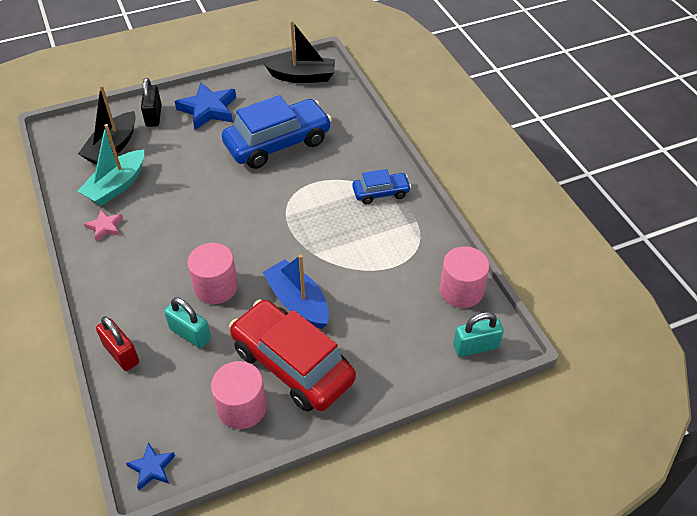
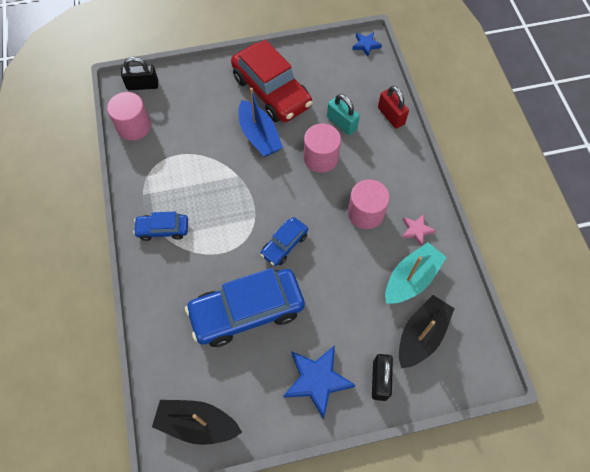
camera: 170 degrees left, 15 degrees up
pink cylinder [211,361,267,429] -> pink cylinder moved to [348,179,390,229]
turquoise padlock [453,312,504,357] -> black padlock [121,57,158,90]
none -> blue car [260,217,308,266]

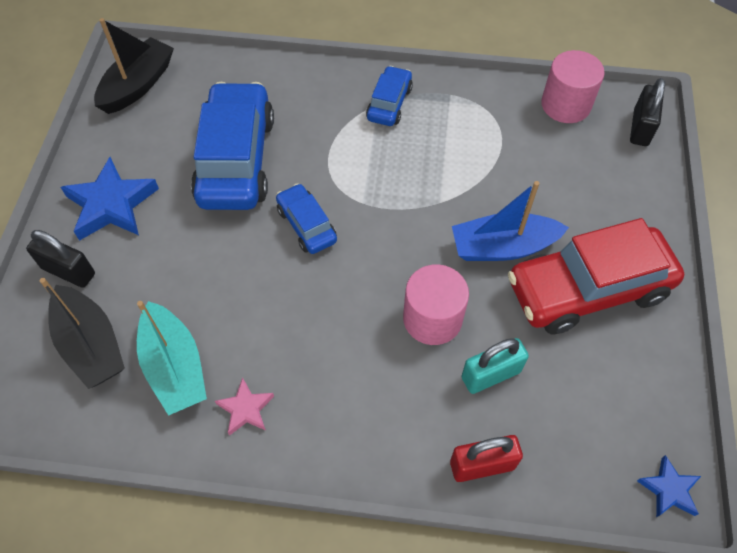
camera: 110 degrees right, 5 degrees down
pink cylinder [348,179,390,229] -> none

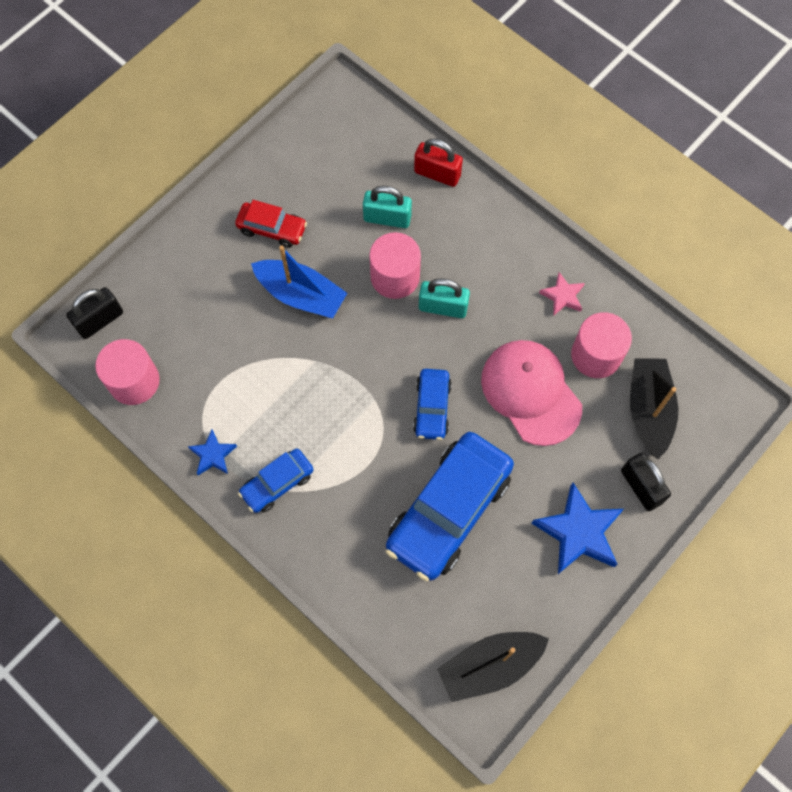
camera: 145 degrees left, 10 degrees up
turquoise boat [137,301,207,416] -> pink cylinder [571,312,632,378]
red car [508,218,684,334] -> red car [235,200,307,248], size x0.50
blue star [637,455,701,517] -> blue star moved to [188,430,237,475]
none -> turquoise padlock [419,278,470,318]
none -> pink cap [481,340,582,446]

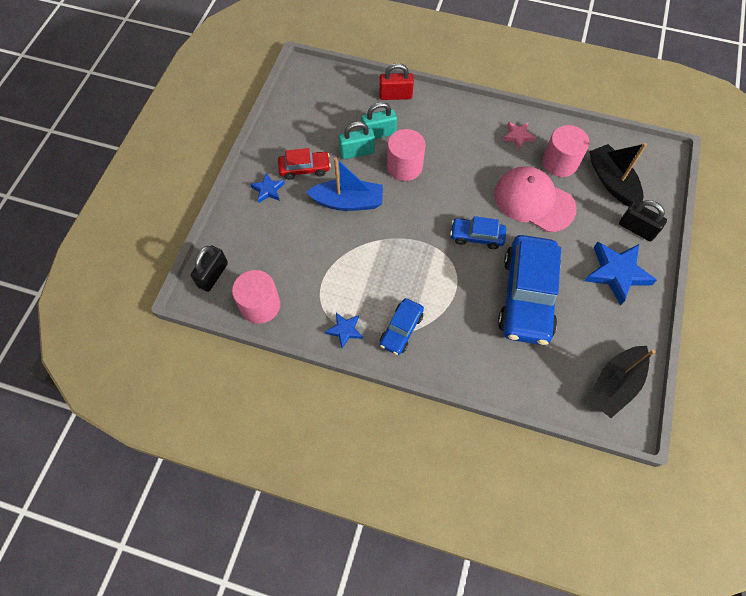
camera: 25 degrees left, 5 degrees down
blue car [413,369,452,440] -> blue car turned 120 degrees clockwise [450,216,506,249]
turquoise padlock [419,278,470,318] -> turquoise padlock moved to [338,121,375,159]
none -> blue star [250,172,285,203]

